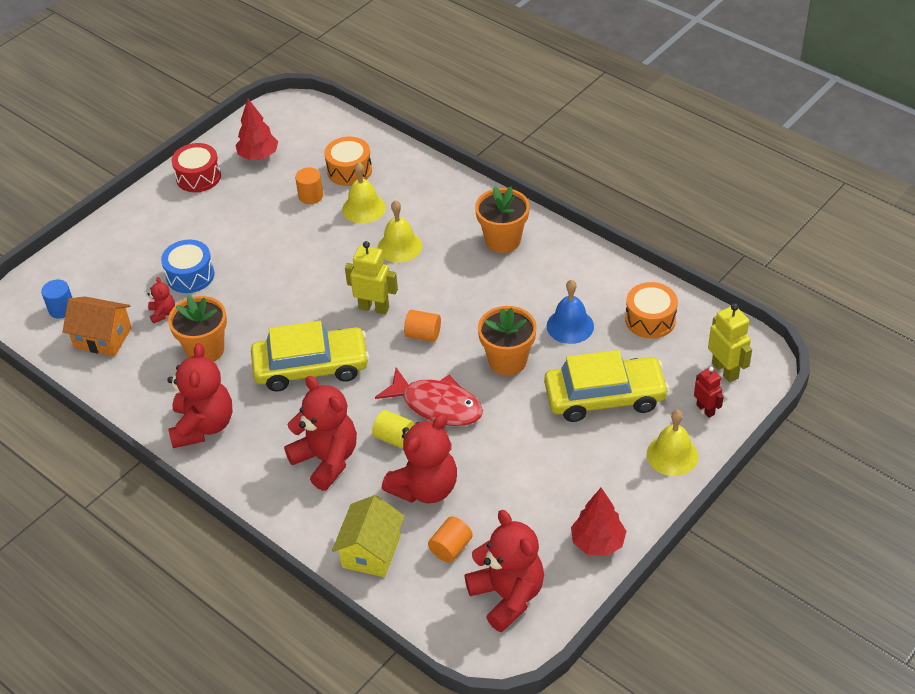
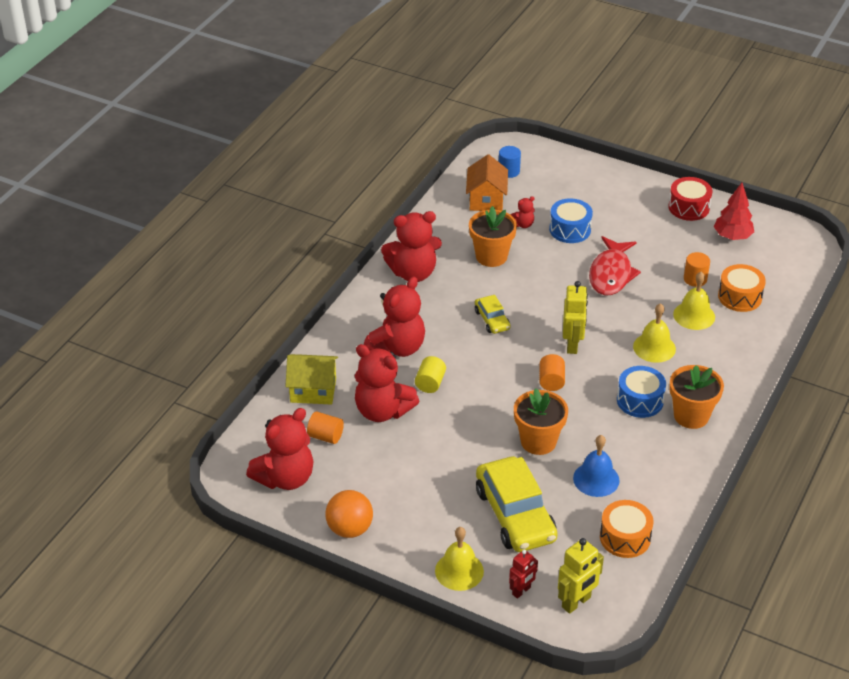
camera: 75 degrees right, 5 degrees down
yellow car [251,321,369,392] -> yellow car [475,295,510,334], size x0.49
red fish [375,368,483,426] -> red fish moved to [589,236,641,295]
red tree [571,488,627,556] -> orange ball [325,490,373,538]
none -> blue drum [617,366,666,418]

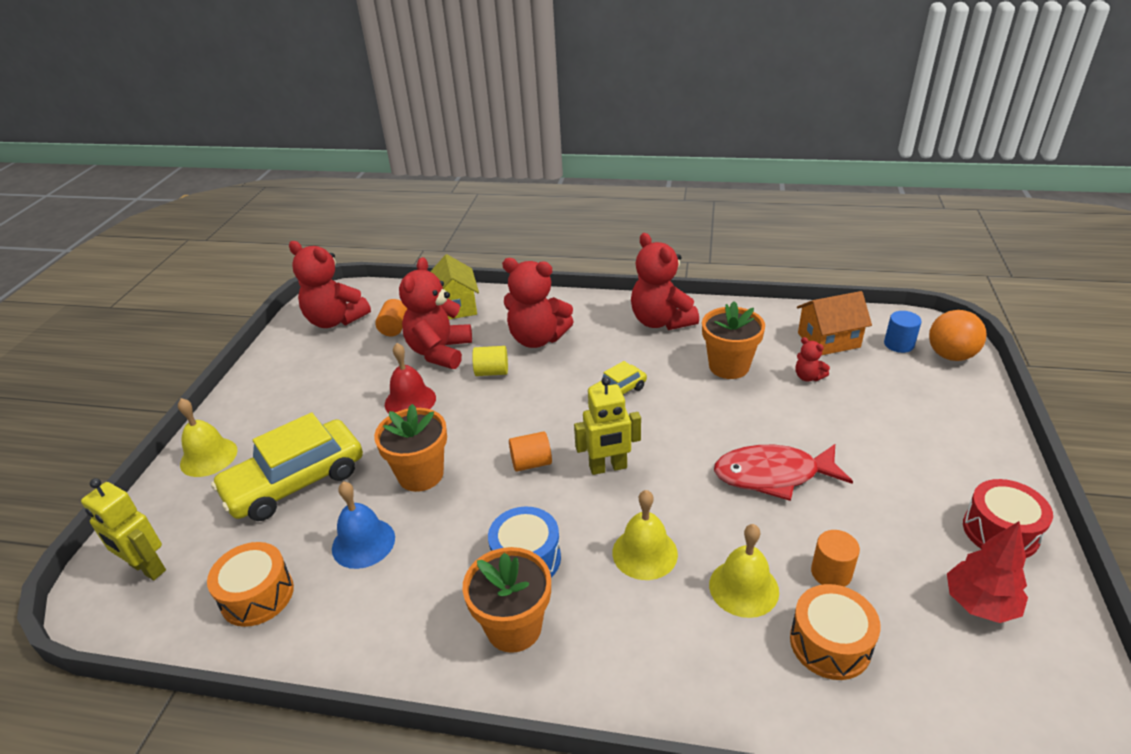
camera: 75 degrees right, 5 degrees down
orange ball [325,490,373,538] -> orange ball moved to [929,310,987,361]
red robot [509,550,538,599] -> none
blue drum [549,198,593,243] -> none
none -> red bell [385,343,436,413]

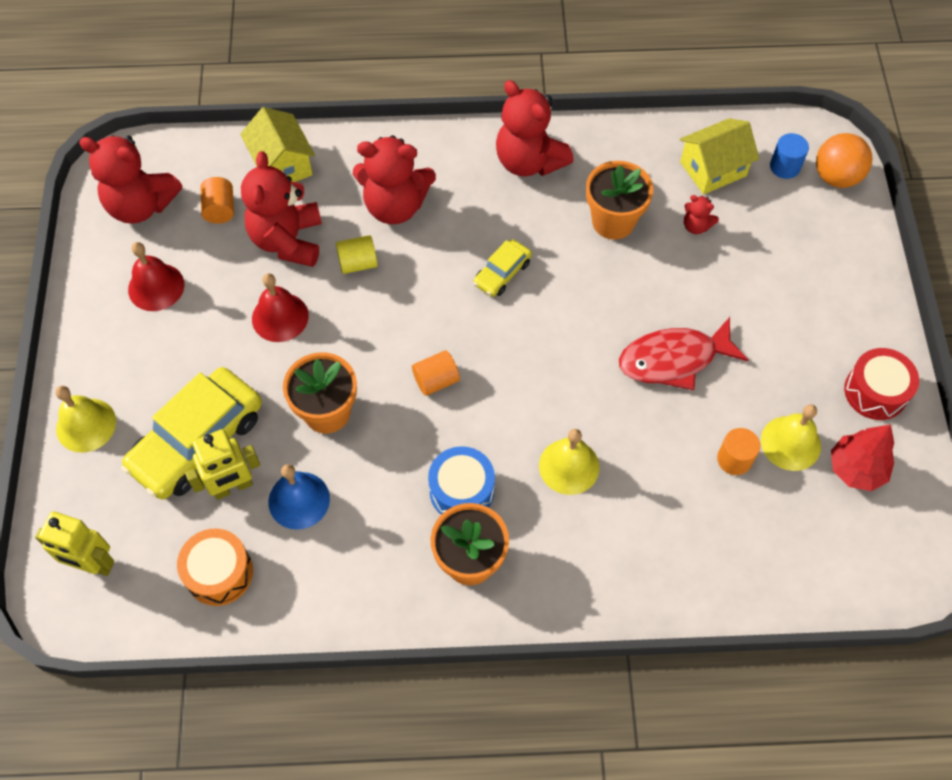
camera: 15 degrees left, 25 degrees up
yellow robot [574,377,641,475] -> yellow robot moved to [185,429,260,500]
yellow bell [709,524,779,618] -> yellow bell moved to [761,404,821,471]
orange drum [790,584,881,680] -> none
orange house [797,291,872,355] -> yellow house [680,118,759,194]
none -> red bell [128,242,184,311]

